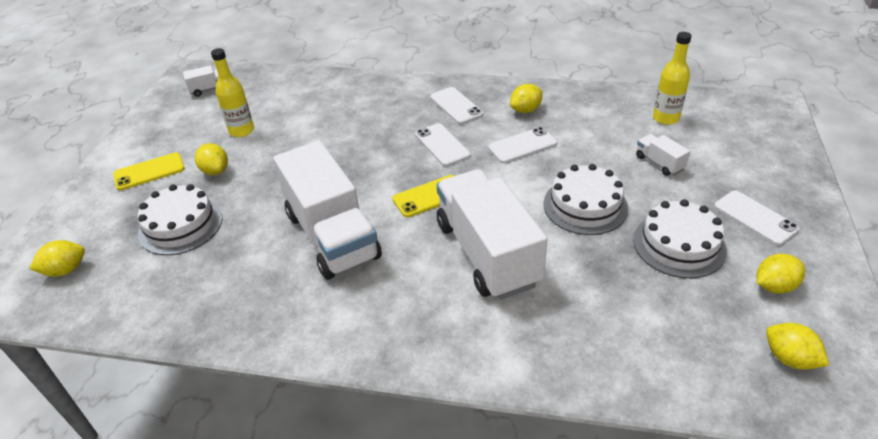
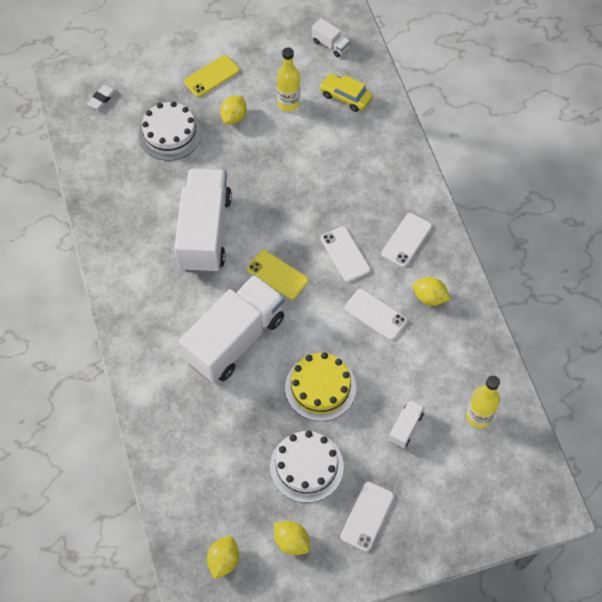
camera: 60 degrees right, 20 degrees up
yellow lemon [29,240,85,277] -> white eraser [87,85,116,110]
yellow phone [113,152,185,190] -> yellow phone turned 75 degrees counterclockwise [184,55,240,97]
white truck [273,141,382,280] -> white truck turned 150 degrees clockwise [174,168,232,273]
white phone [415,123,471,166] -> white phone turned 60 degrees counterclockwise [321,226,370,282]
white cake [543,164,628,235] -> yellow cake [285,352,356,421]
none -> yellow car [319,73,373,112]

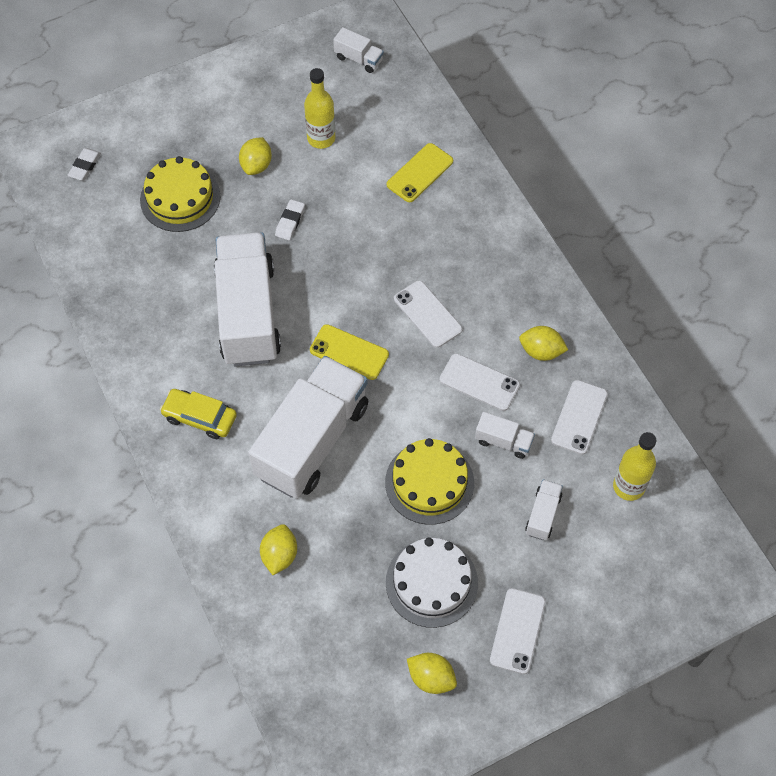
camera: 10 degrees left, 0 degrees up
white cake [138,101,202,161] -> yellow cake [140,156,221,232]
yellow phone [184,55,240,97] -> yellow phone moved to [387,143,453,202]
yellow lemon [207,536,239,579] -> yellow lemon moved to [260,524,297,575]
yellow car [319,73,373,112] -> yellow car moved to [160,389,237,439]
white phone [381,213,432,267] -> white phone moved to [551,380,608,455]
none -> white eraser [275,199,305,240]
none -> white truck [475,412,535,459]

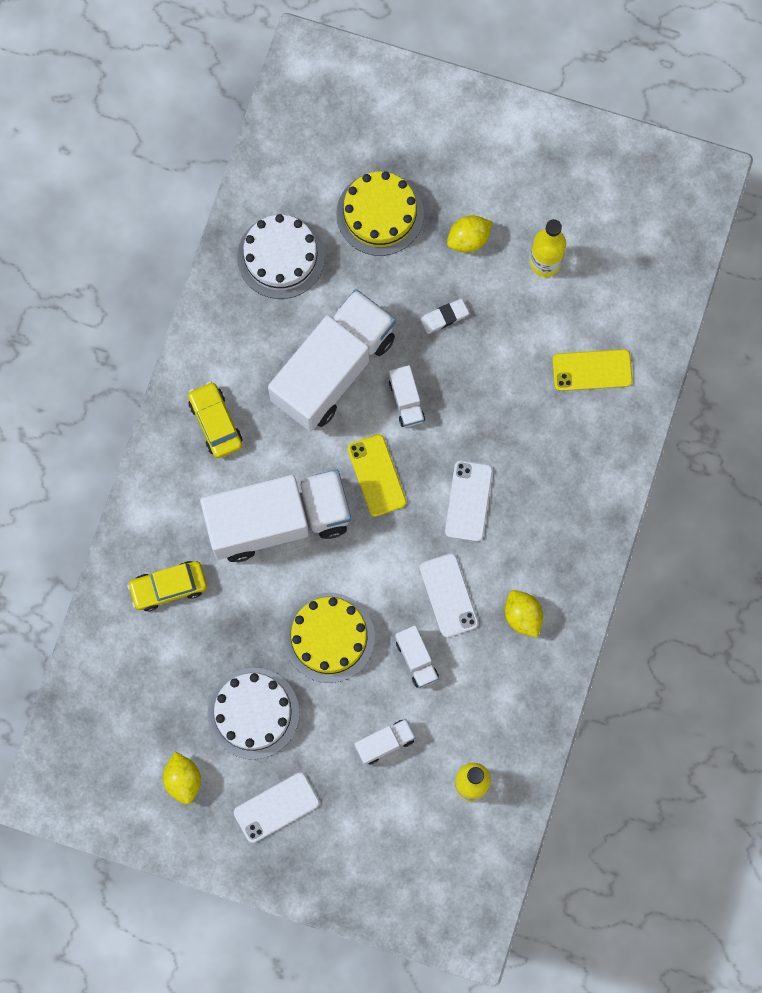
camera: 45 degrees right, 15 degrees up
white eraser [67,148,101,180] -> none
yellow lemon [260,524,297,575] -> yellow car [127,561,207,611]
white truck [333,27,384,73] -> white truck moved to [389,365,425,427]
white phone [551,380,608,455] -> none
none -> white cake [237,214,325,299]

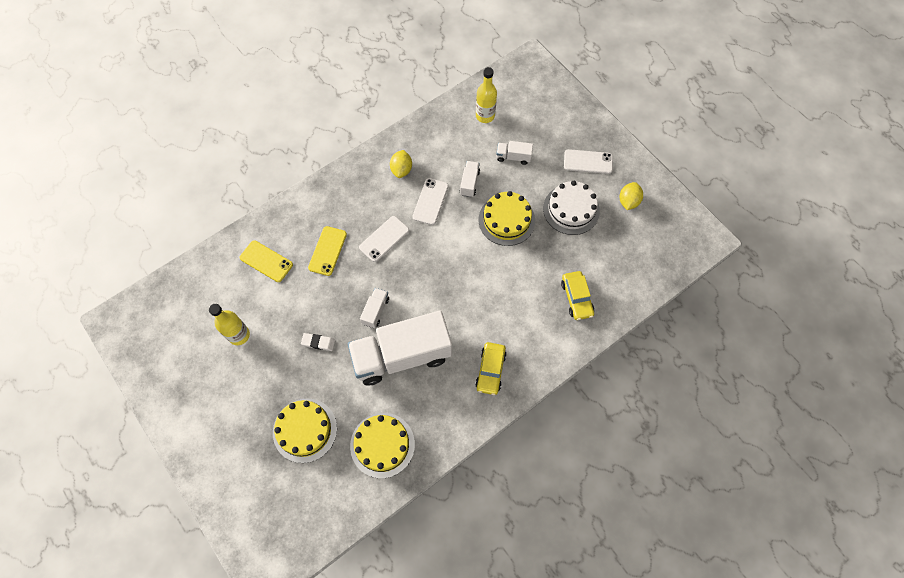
camera: 145 degrees left, 10 degrees down
yellow car [127,561,207,611] -> yellow car turned 60 degrees clockwise [561,271,594,320]
white truck [200,470,351,562] -> none
white cake [237,214,325,299] -> yellow cake [350,413,415,478]
yellow phone [347,434,406,517] -> yellow phone moved to [308,226,347,276]
yellow lemon [447,215,493,253] -> none

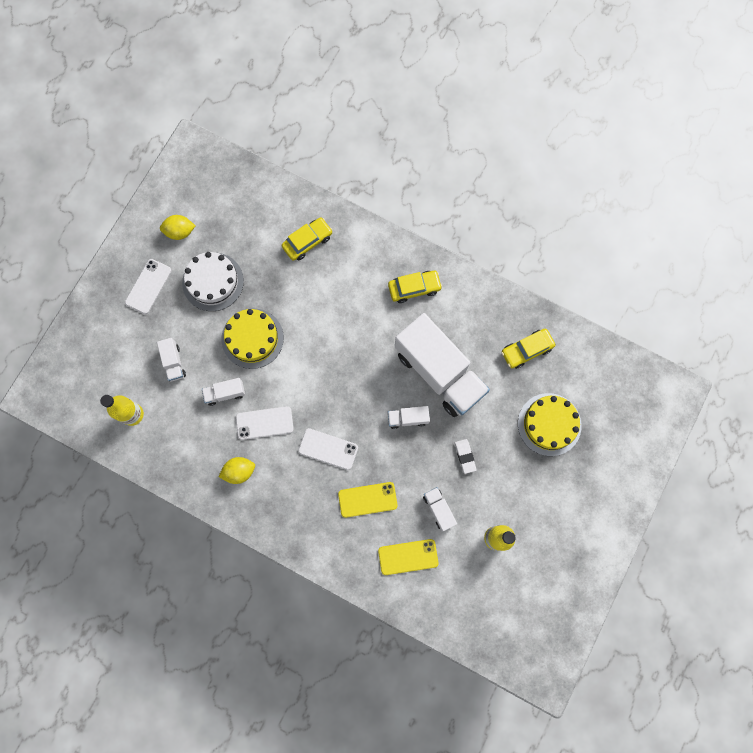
camera: 115 degrees left, 10 degrees up
yellow phone [240,240,293,282] -> yellow phone turned 75 degrees clockwise [378,539,439,575]
yellow cake [350,413,415,478] -> yellow car [501,328,555,369]
white phone [564,149,613,174] -> white phone turned 45 degrees clockwise [125,259,172,314]
none -> white truck [423,487,457,532]

